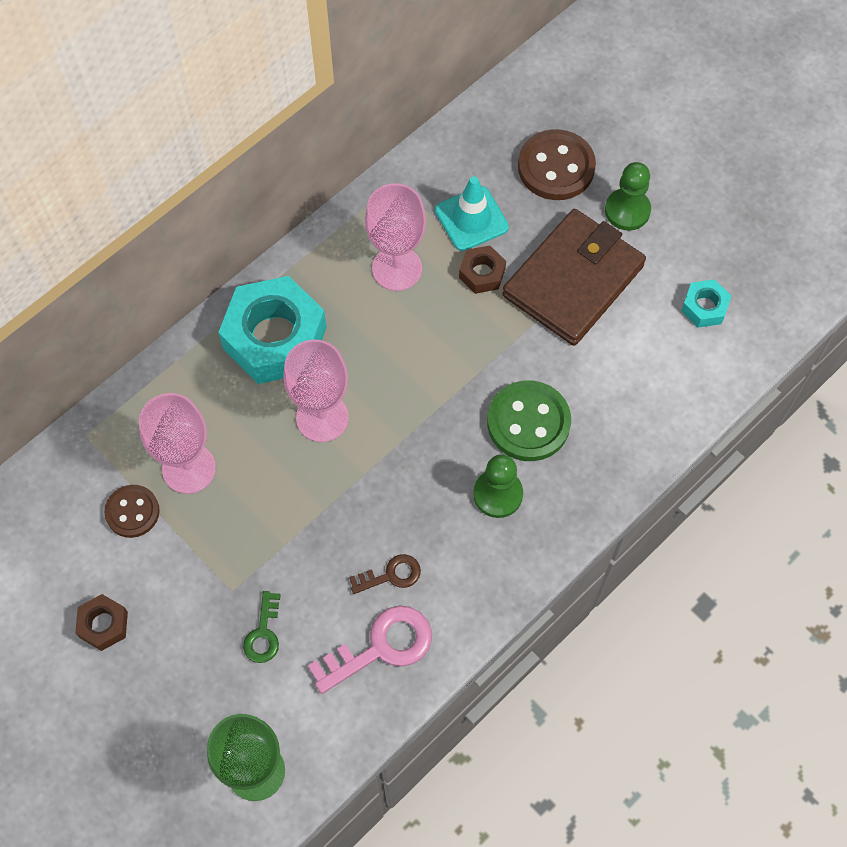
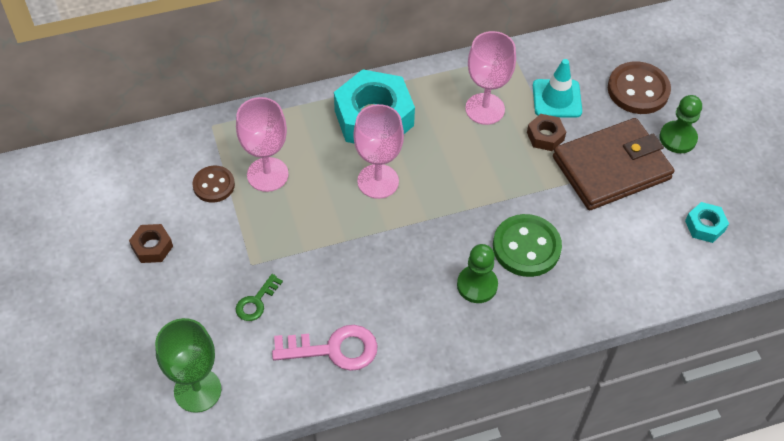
camera: 25 degrees right, 10 degrees down
brown key [349,554,421,594] -> none

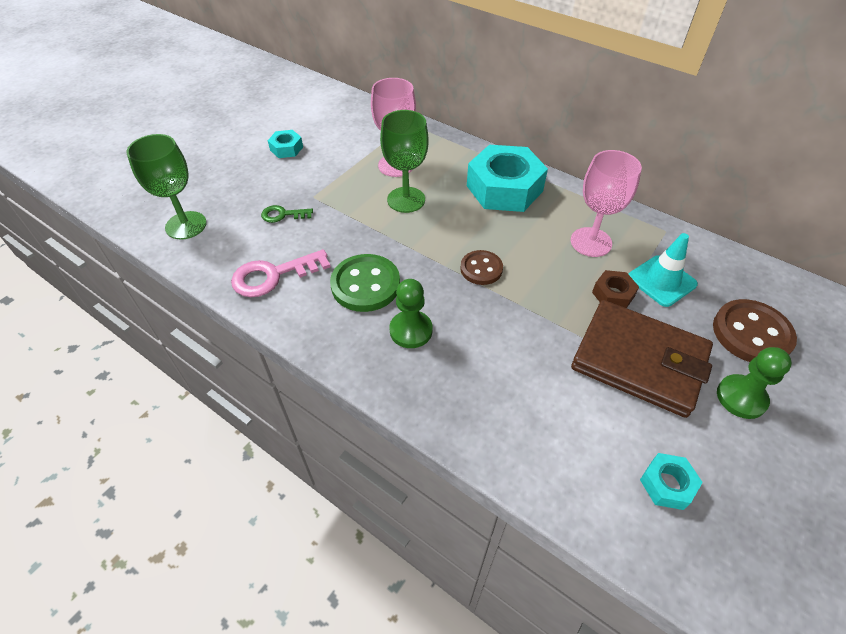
camera: 55 degrees right, 5 degrees down
brown nut [129,224,173,263] -> turquoise nut [268,130,303,158]
brown button [193,165,235,203] -> brown button moved to [460,250,503,285]
pink key [272,325,378,371] -> pink key turned 105 degrees clockwise [231,249,331,297]
pink goblet [353,104,404,199] -> none
green button [493,214,562,277] -> green button moved to [330,254,400,312]
none -> green goblet [380,110,429,213]

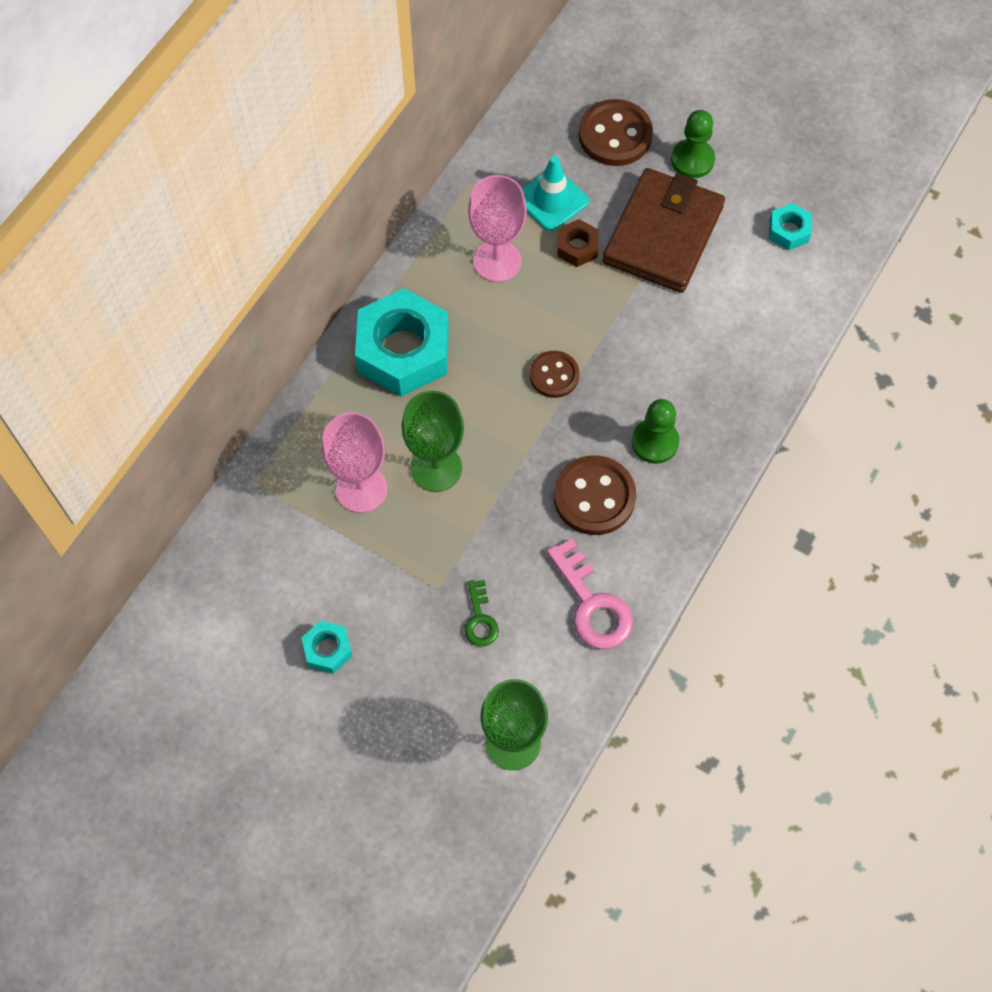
camera: 95 degrees left, 15 degrees up
green button [330,254,400,312] -> brown button [554,455,636,535]

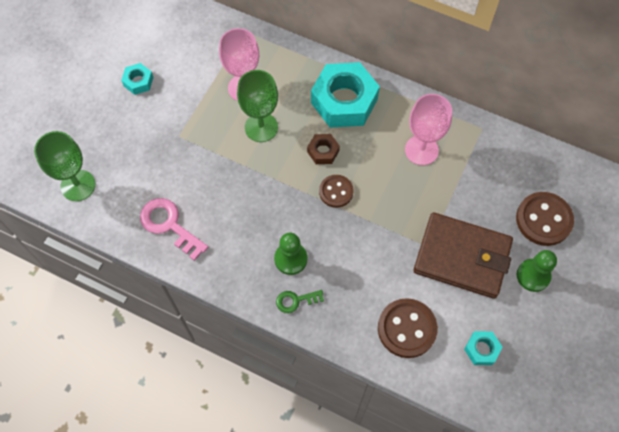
camera: 85 degrees right, 0 degrees up
green key [464,580,499,647] -> green key moved to [276,290,324,313]
turquoise traffic cone [522,156,589,231] -> none
pink key [547,538,633,649] -> pink key turned 75 degrees clockwise [140,198,208,261]
brown button [554,455,636,535] -> brown button moved to [378,298,438,358]
brown nut [557,219,599,267] -> brown nut moved to [307,134,340,164]

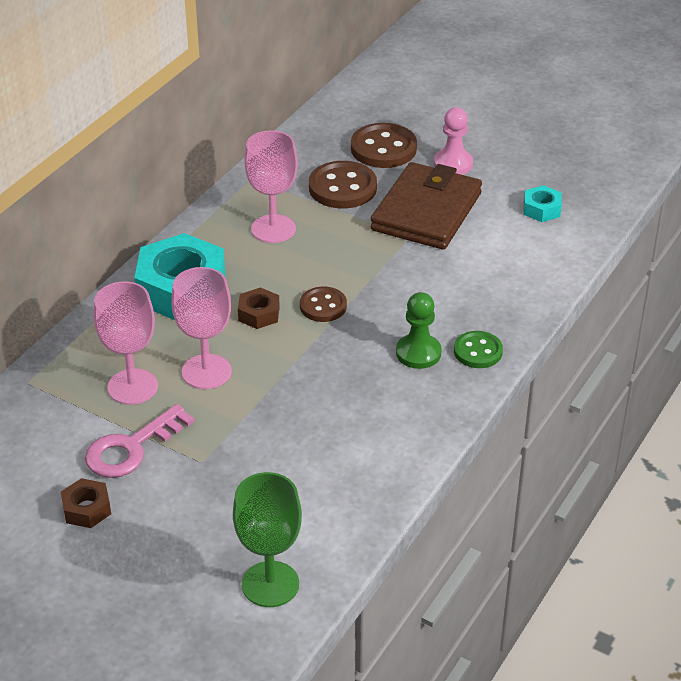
camera: 85 degrees left, 25 degrees down
turquoise nut [121,63,153,95] -> brown nut [61,478,111,528]
pink key [140,198,208,261] -> pink key moved to [85,404,194,478]
green goblet [237,70,278,142] -> pink goblet [171,267,232,389]
green key [276,290,324,313] -> green button [454,331,503,368]
brown button [378,298,438,358] -> brown button moved to [309,161,377,208]
green pawn [517,250,557,292] -> pink pawn [434,107,473,175]

